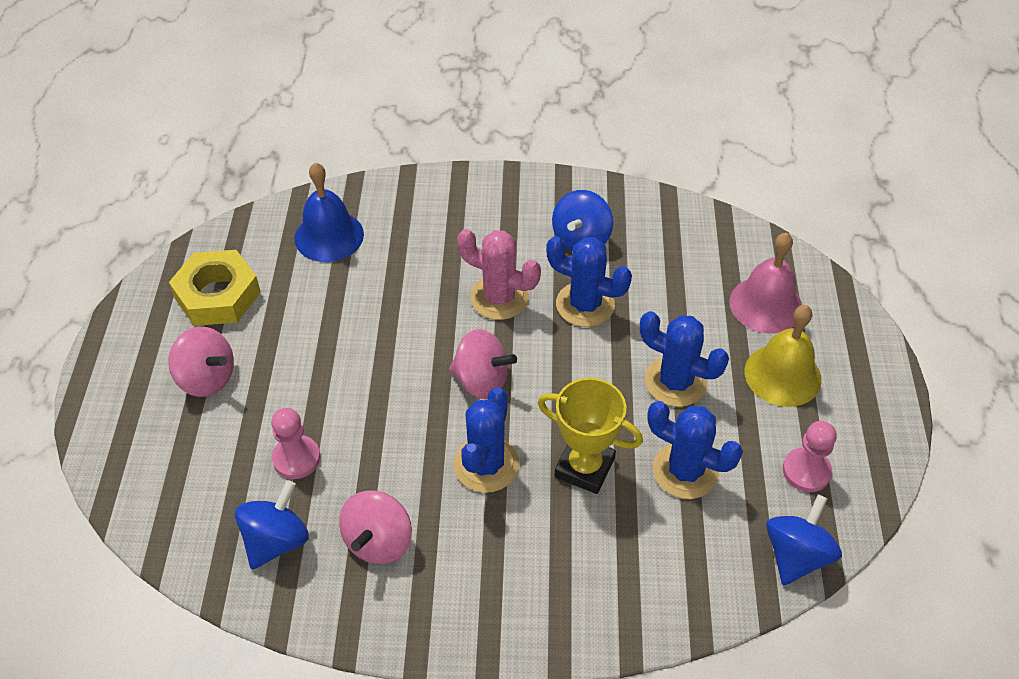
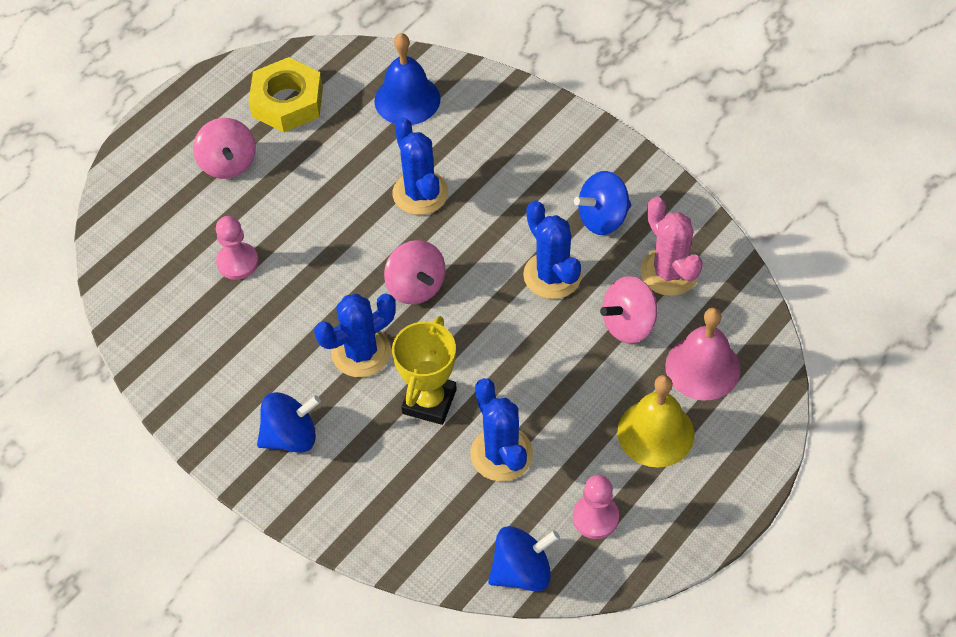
camera: 40 degrees right, 5 degrees up
blue spinning top [235,480,309,570] -> blue spinning top moved to [257,392,321,453]
pink spinning top [339,491,412,564] -> pink spinning top moved to [600,276,657,344]
pink cactus [457,229,541,320] -> pink cactus moved to [640,197,703,296]
yellow trophy [538,378,643,494] -> yellow trophy turned 45 degrees clockwise [392,316,457,425]
blue cactus [640,311,729,407] -> blue cactus moved to [393,117,448,215]

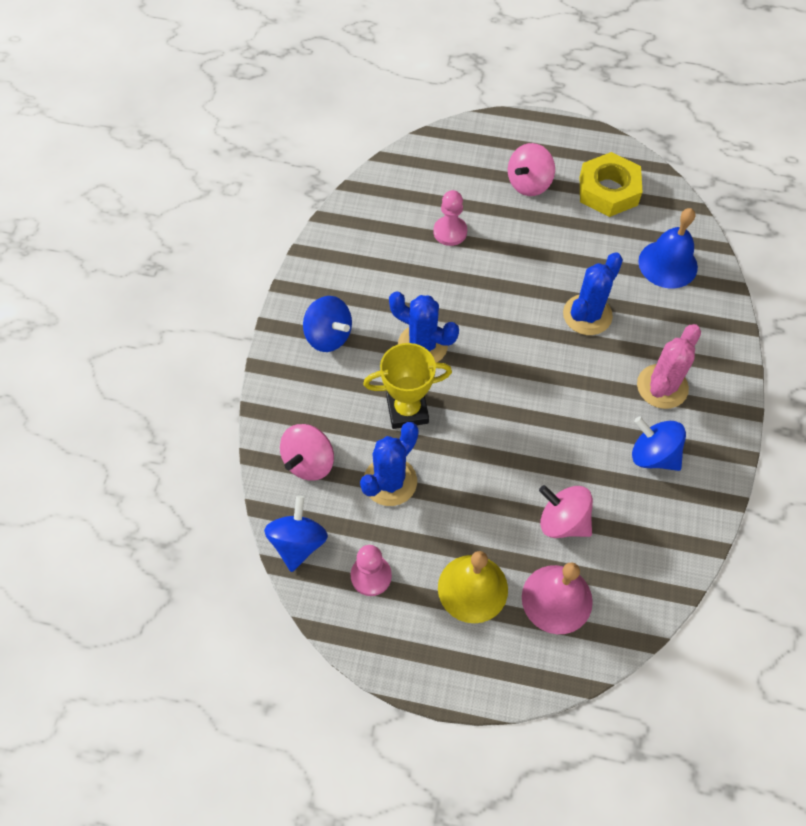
camera: 60 degrees right, 5 degrees up
pink spinning top [384,240,446,305] -> pink spinning top moved to [280,424,334,481]
blue spinning top [488,526,560,591] -> blue spinning top turned 120 degrees counterclockwise [264,496,328,572]
blue cactus [523,200,582,299] -> none
pink cactus [640,197,703,296] -> pink cactus moved to [637,324,701,409]

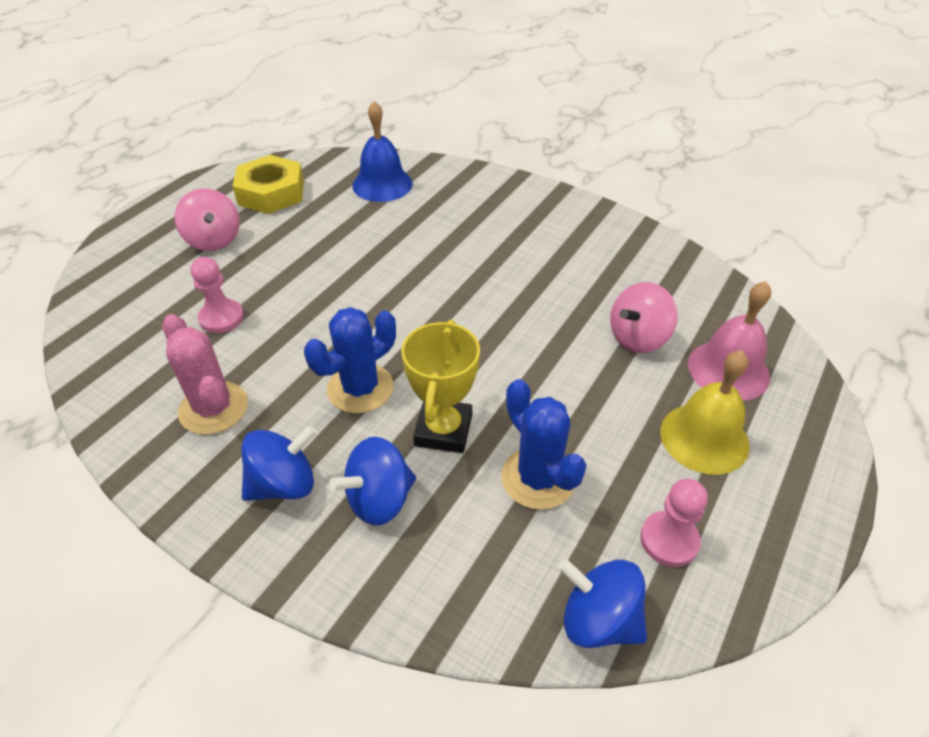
camera: 70 degrees left, 15 degrees down
pink spinning top [280,424,334,481] -> none
blue cactus [563,252,623,335] -> none
blue spinning top [632,416,686,471] -> blue spinning top moved to [329,437,416,525]
pink cactus [637,324,701,409] -> pink cactus moved to [162,314,248,435]

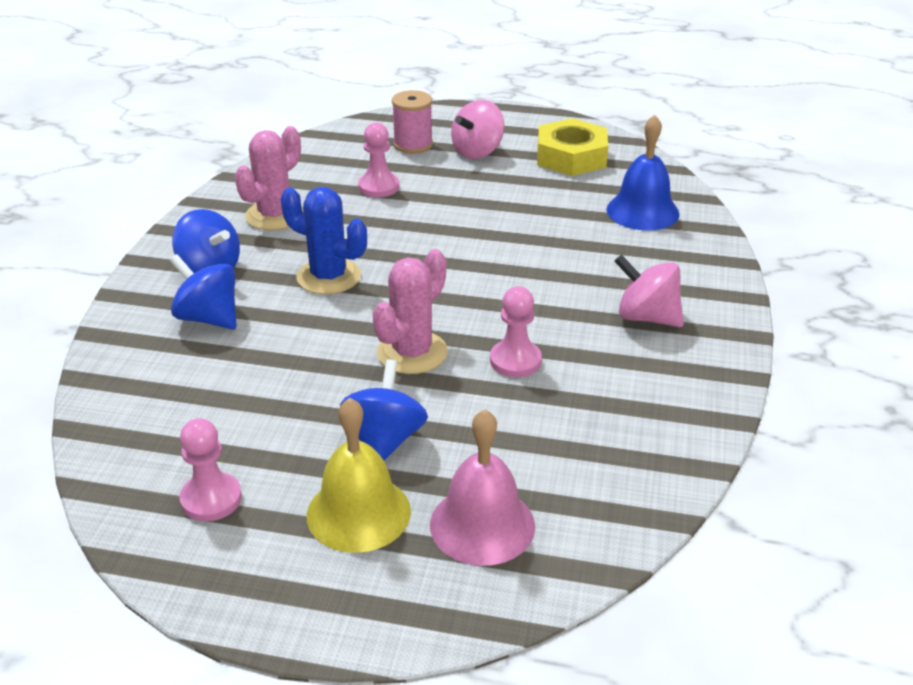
camera: 70 degrees right, 10 degrees down
yellow trophy [401,320,480,453] -> none
blue cactus [501,379,587,510] -> none
blue spinning top [558,559,647,648] -> blue spinning top moved to [340,359,428,461]
pink spinning top [610,282,678,353] -> pink spinning top moved to [614,254,684,327]
none -> pink cactus [372,249,448,374]
none -> pink spool [392,90,433,154]
none -> pink pawn [490,286,542,377]

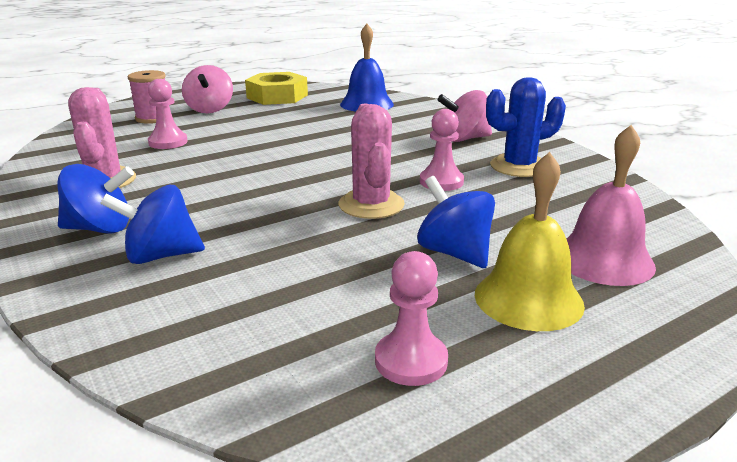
camera: 45 degrees left, 10 degrees down
blue cactus [281,187,367,295] -> blue cactus moved to [486,77,566,177]

